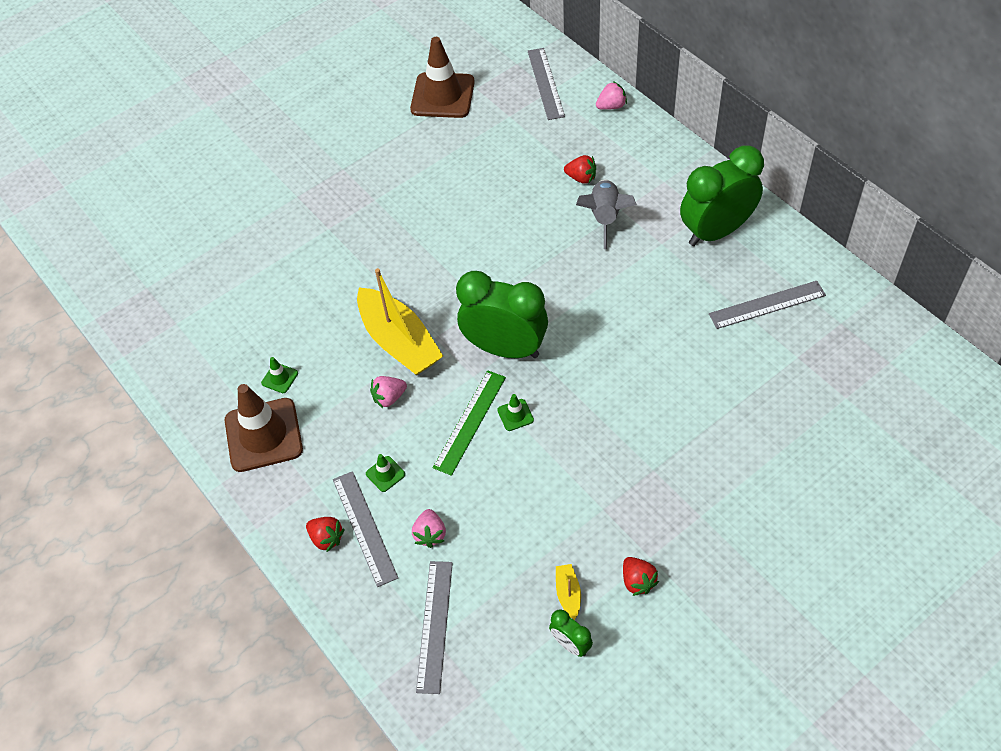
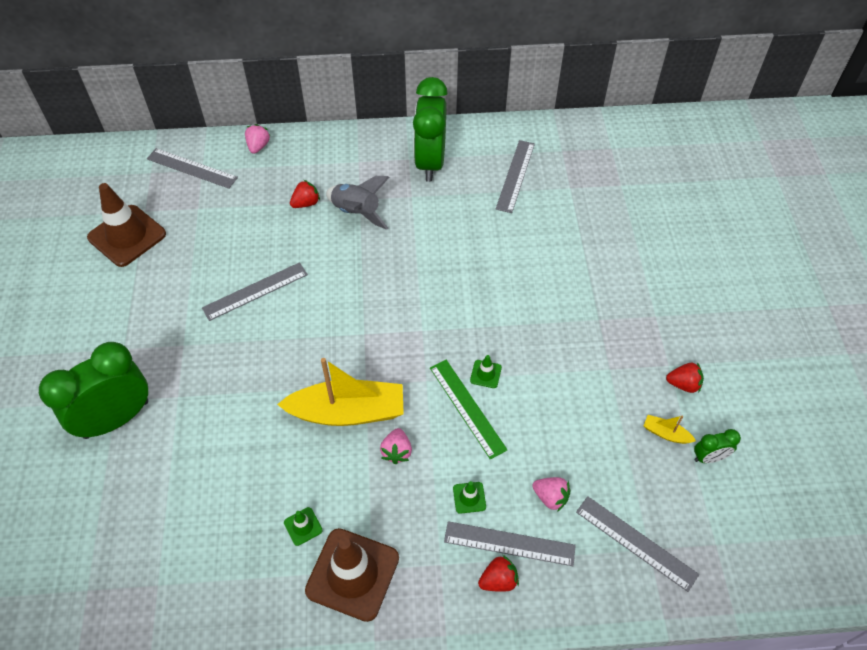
camera: 60 degrees left, 0 degrees up
green clock [456,271,548,358] -> green clock moved to [39,342,148,439]
none -> grey ruler [202,262,308,321]

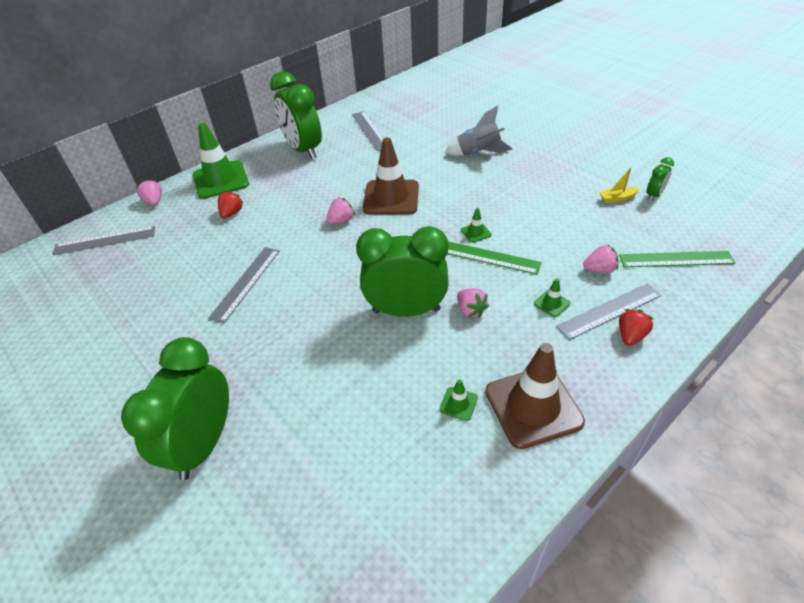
camera: 35 degrees left, 10 degrees down
brown traffic cone [87,183,166,267] -> brown traffic cone moved to [363,138,419,215]
yellow boat [277,358,404,426] -> green clock [356,226,449,317]
grey rocket [326,176,389,230] -> grey rocket moved to [445,106,513,156]
grey ruler [576,496,699,592] -> green ruler [619,251,736,267]
red strawberry [666,363,704,393] -> none
none -> green traffic cone [193,122,249,199]
none -> pink strawberry [326,197,355,224]

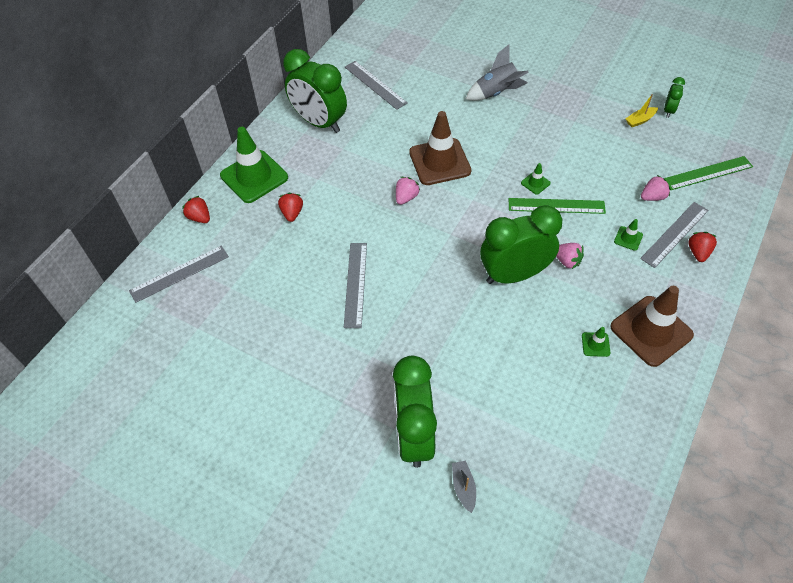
camera: 20 degrees left, 10 degrees up
pink strawberry [136,180,162,206] -> red strawberry [182,196,210,223]
none -> grey boat [452,461,476,513]

